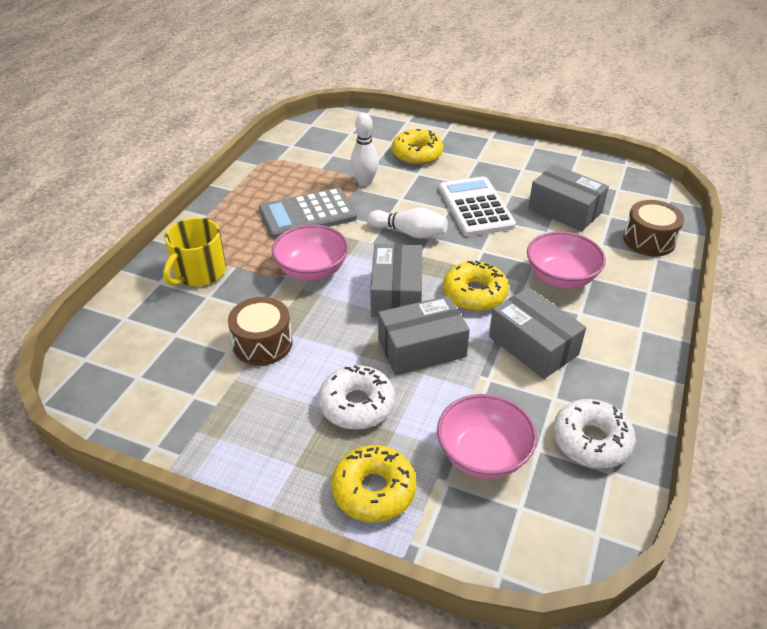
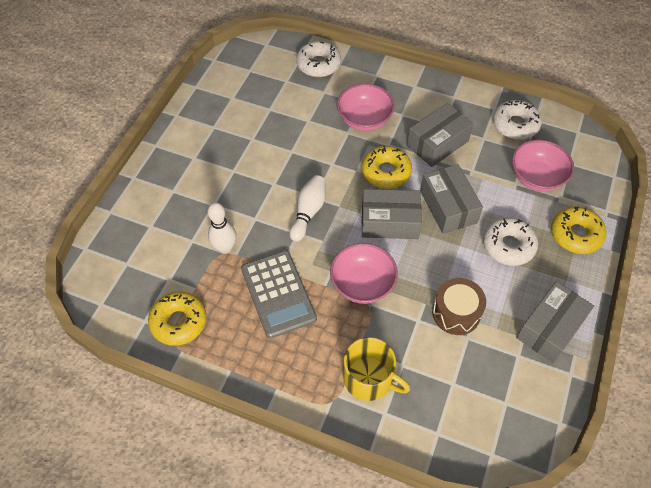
camera: 90 degrees left, 15 degrees up
yellow donut [392,129,443,165] -> yellow donut moved to [148,291,206,346]
white calculator [439,176,516,236] -> none
grey box [528,164,609,231] -> grey box moved to [516,281,594,363]
brown drum [623,200,684,256] -> white donut [296,41,341,77]

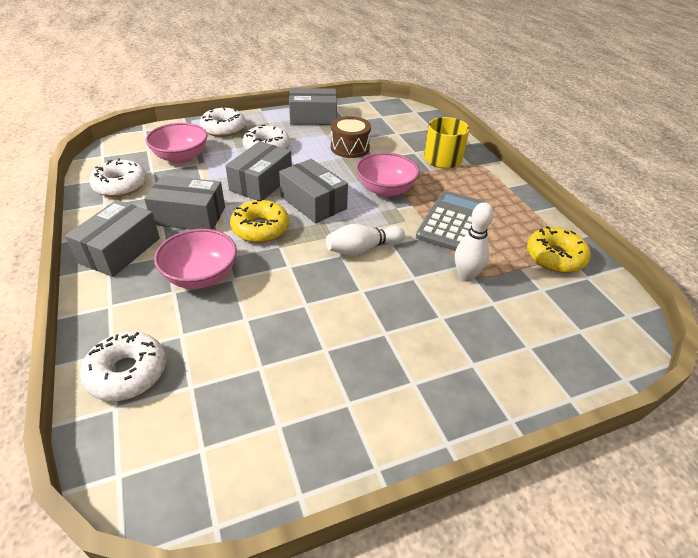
camera: 135 degrees left, 15 degrees down
yellow donut [551,206,606,254] -> white donut [200,108,246,137]
none -> grey box [65,200,160,277]

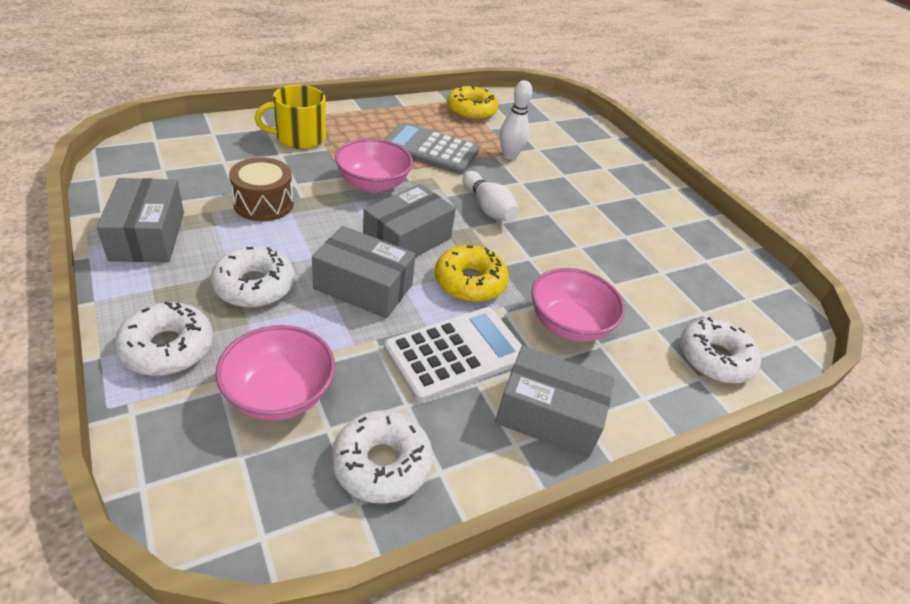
camera: 100 degrees left, 0 degrees up
grey box [144,175,225,230] -> white calculator [384,307,522,402]

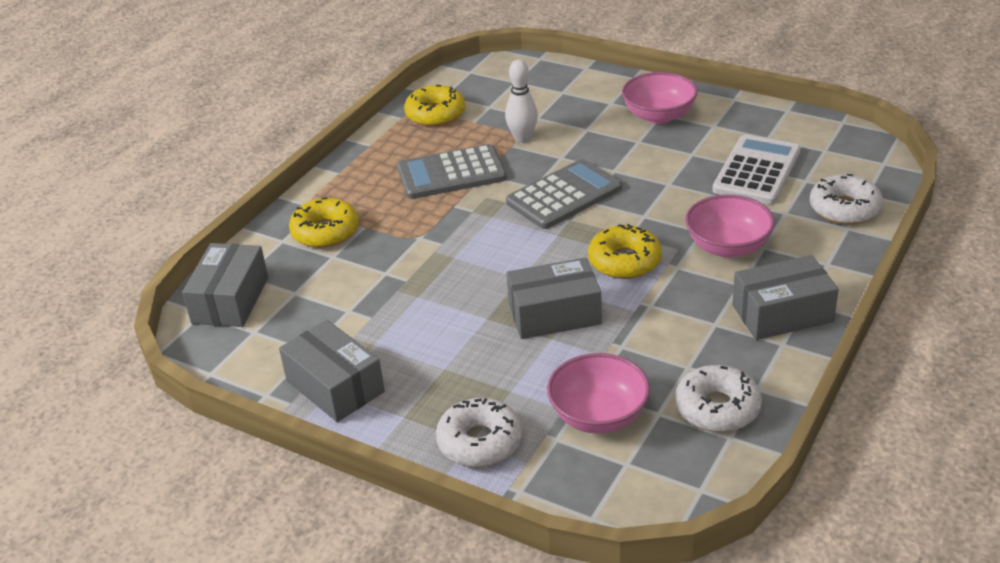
camera: 25 degrees left, 5 degrees down
white donut [211,246,295,308] -> none
brown drum [229,157,294,221] -> none
yellow mug [255,85,326,149] -> yellow donut [289,197,359,248]
pink bowl [335,138,413,193] -> pink bowl moved to [622,72,698,124]
grey box [363,184,456,257] -> grey box moved to [182,243,268,327]
white calculator [384,307,522,402] -> white calculator moved to [712,135,801,204]
white bowling pin [462,171,519,221] -> grey calculator [506,159,622,229]

